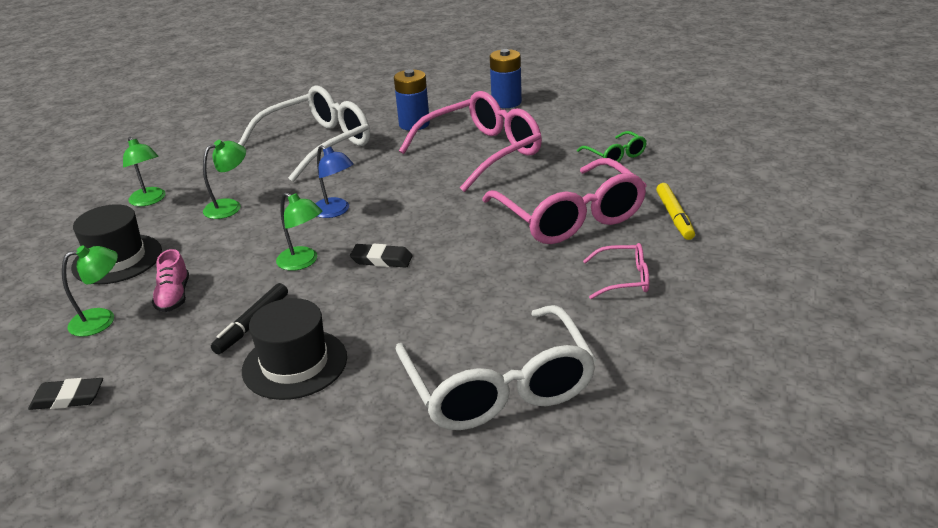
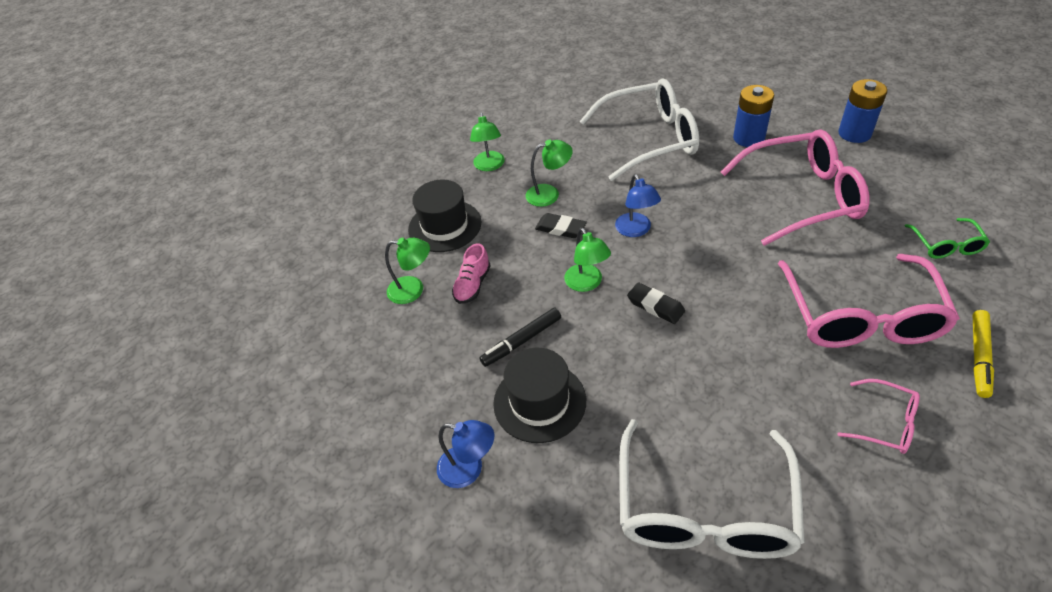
camera: 30 degrees right, 15 degrees up
black eraser [28,378,103,410] -> black eraser moved to [535,213,587,238]
none -> blue lamp [437,420,494,488]

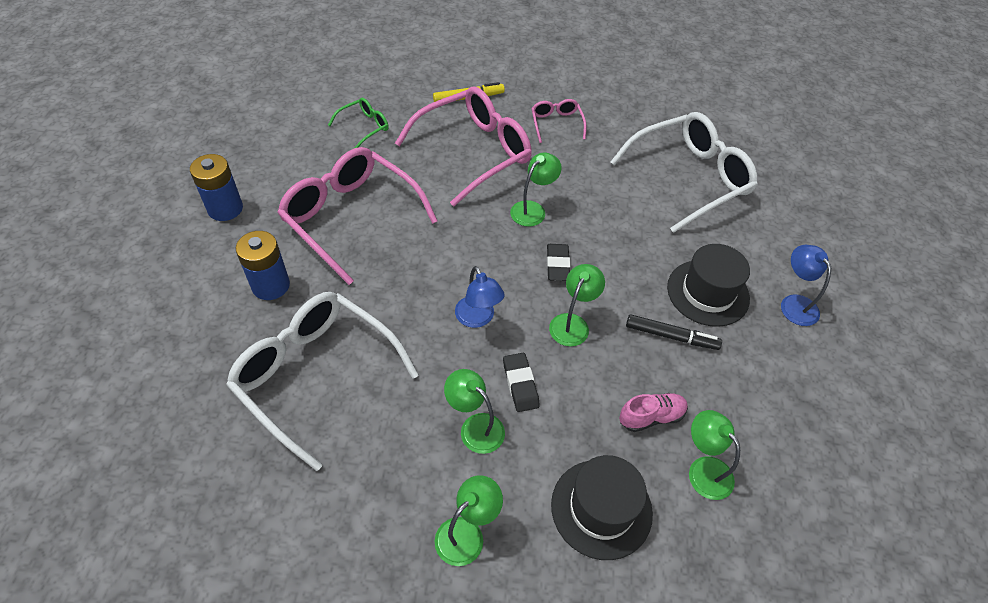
camera: 135 degrees left, 5 degrees up
blue lamp [615,174,661,237] -> blue lamp turned 120 degrees clockwise [455,266,505,328]
none -> green lamp [510,153,562,227]

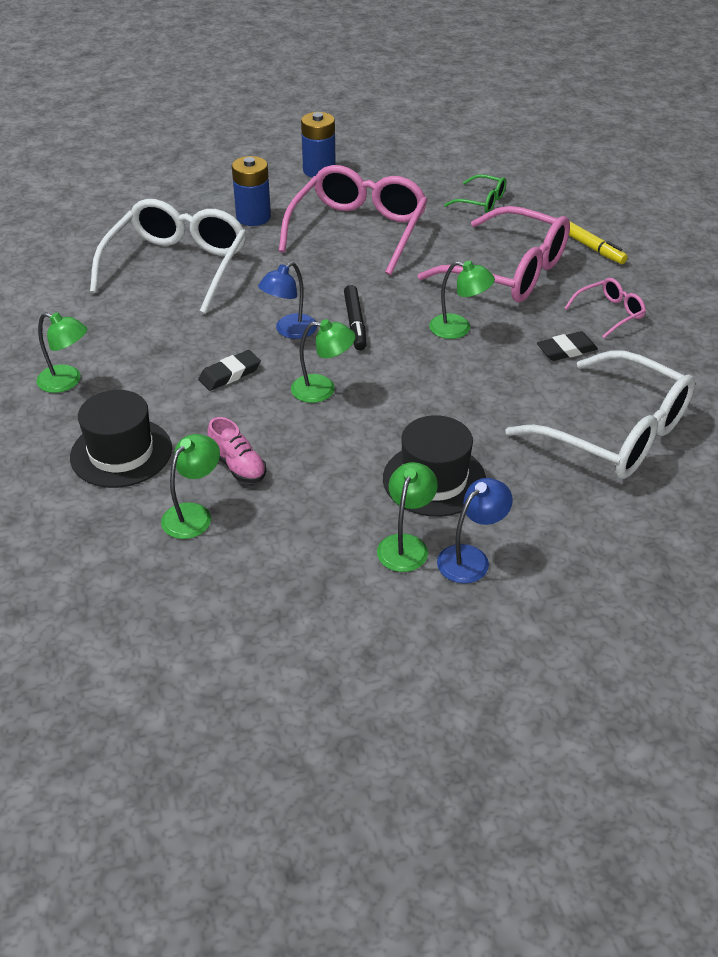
camera: 70 degrees right, 10 degrees down
green lamp [444,369,505,454] -> green lamp moved to [377,462,438,572]
black eraser [547,244,571,281] -> black eraser moved to [537,331,598,361]
black marker [626,314,722,350] -> black marker moved to [344,285,367,350]

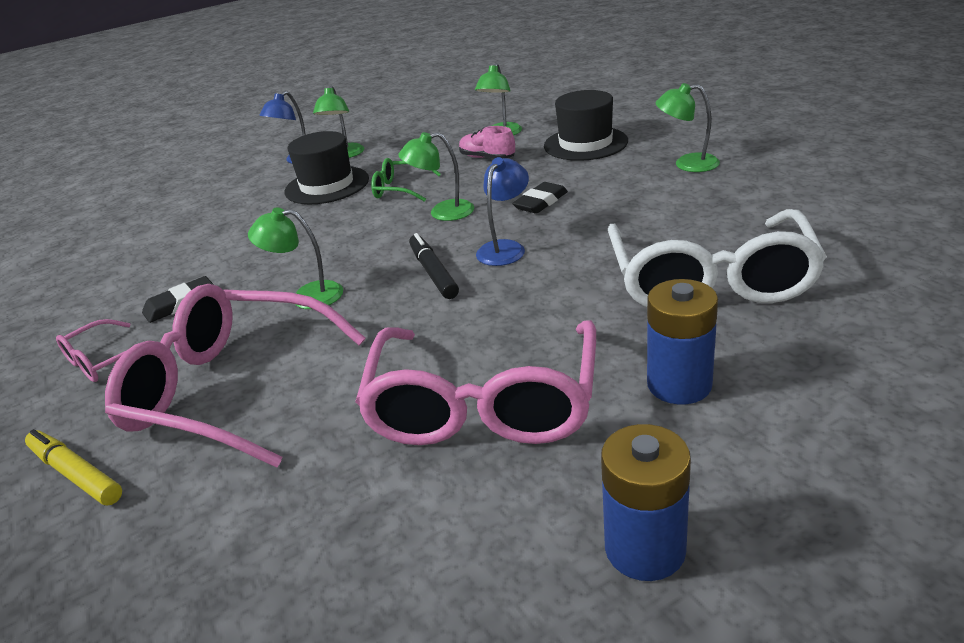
camera: 170 degrees right, 10 degrees down
green glasses [444,174,506,213] -> green glasses moved to [371,158,441,202]
white glasses [506,351,695,479] -> none

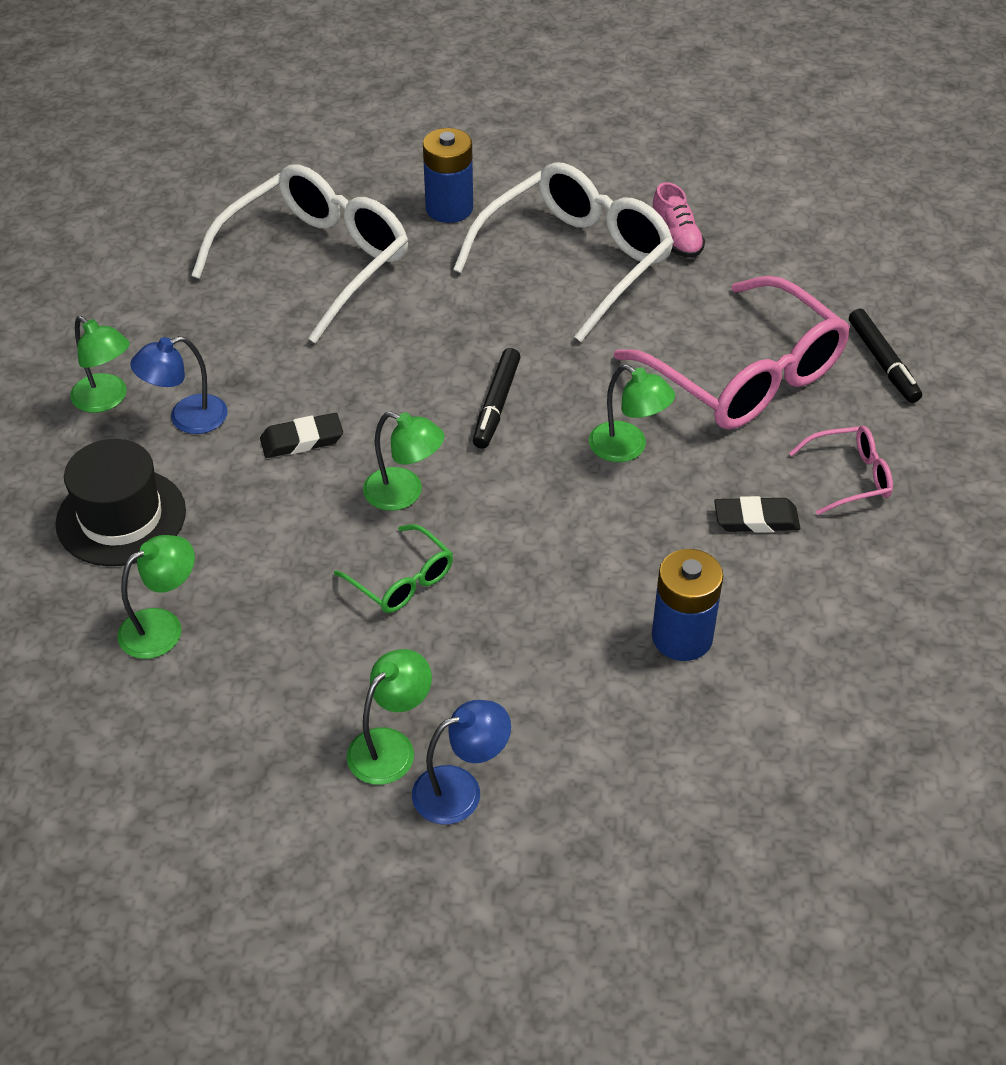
camera: 150 degrees left, 15 degrees up
yellow marker [25,429,122,506] -> black marker [849,308,922,403]
black hat [284,131,369,204] -> none
pink glasses [355,320,596,445] -> white glasses [453,163,674,342]
pink shoe [459,126,515,159] -> pink shoe moved to [653,182,705,258]
blue lamp [476,157,529,266] -> blue lamp moved to [130,336,228,434]
blue battery [601,424,691,581] -> blue battery moved to [652,549,723,661]

